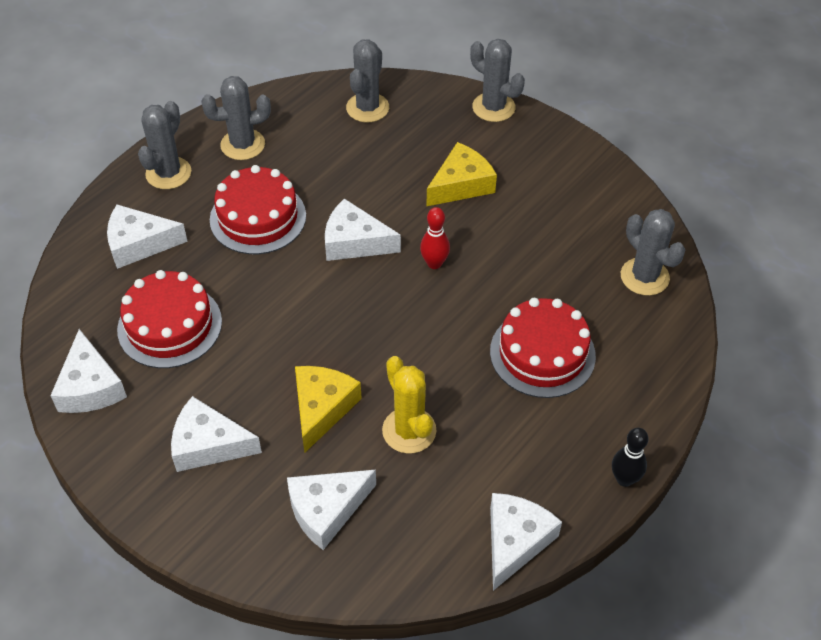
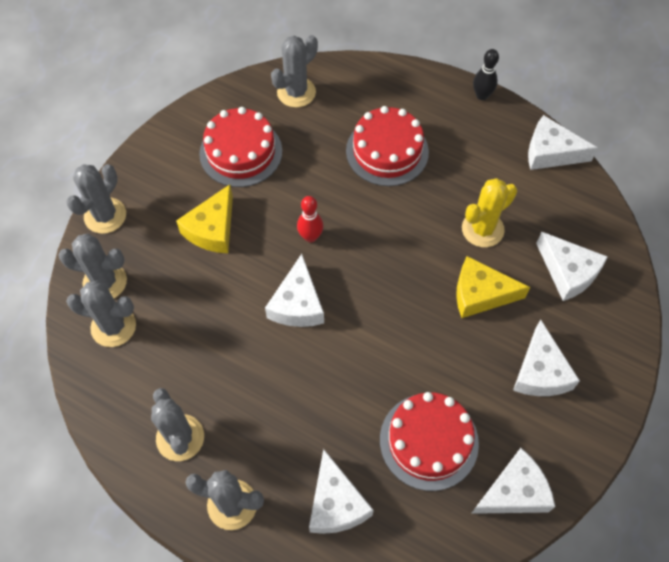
camera: 100 degrees left, 10 degrees up
red cake [210,165,306,254] -> red cake moved to [199,107,282,187]
yellow cheese [426,142,497,206] -> yellow cheese turned 105 degrees counterclockwise [176,184,233,253]
none -> grey cactus [58,233,127,299]

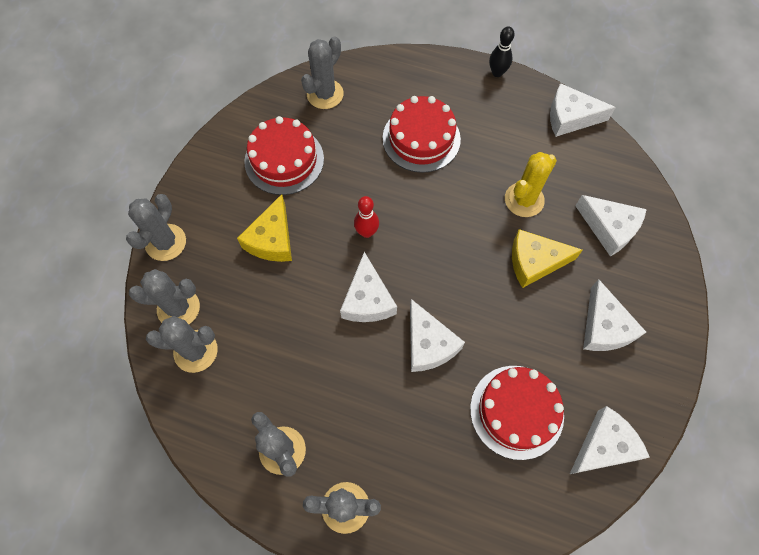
camera: 10 degrees left, 5 degrees up
white cheese [309,449,374,534] -> white cheese moved to [410,299,465,372]

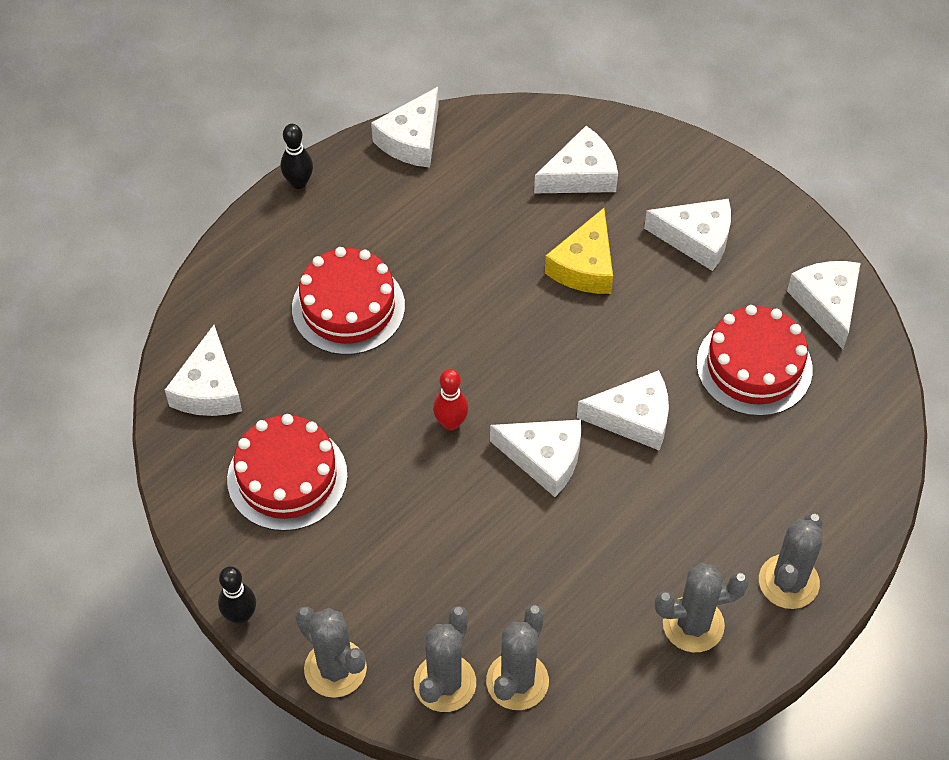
camera: 65 degrees left, 10 degrees down
yellow cheese [237,194,292,262] -> none
grey cactus [301,36,344,109] -> white cheese [165,325,242,416]
yellow cactus [505,152,557,217] -> none
none -> black bowling pin [218,566,256,624]

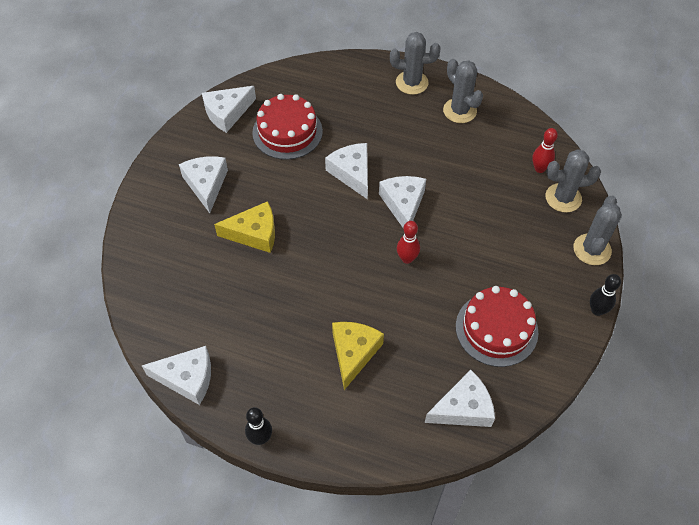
camera: 115 degrees left, 0 degrees up
red cake [292,247,405,355] -> yellow cheese [332,322,384,390]
grey cactus [486,605,549,710] -> red bowling pin [532,128,558,173]
white cheese [534,126,618,193] -> none

